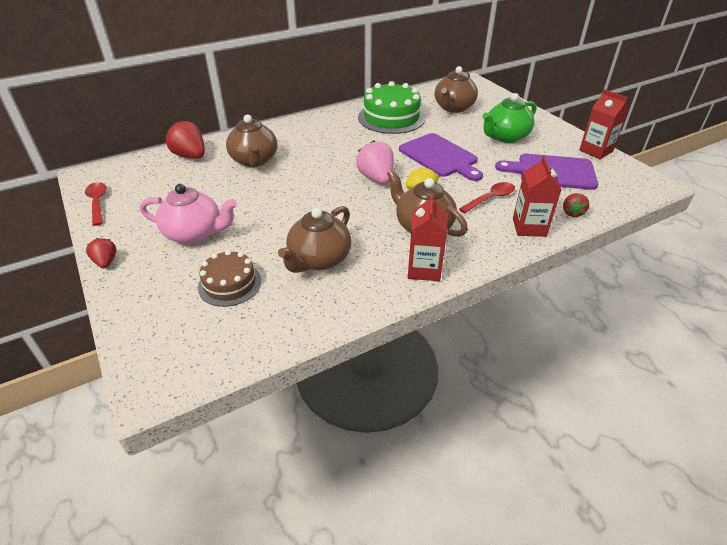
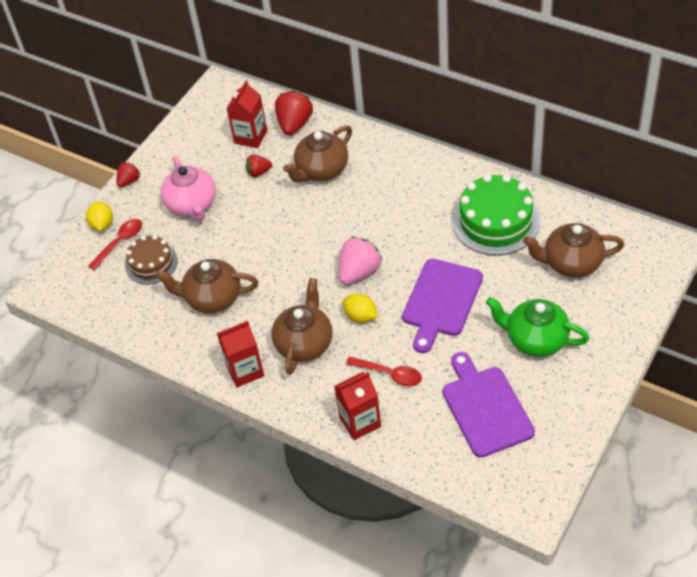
camera: 65 degrees right, 10 degrees up
red spoon [85,182,106,226] -> red spoon moved to [88,219,142,270]
red strawberry [563,193,589,217] -> red strawberry moved to [246,154,272,177]
red carton [579,89,629,159] -> red carton moved to [226,81,267,148]
none -> yellow lemon [86,201,113,231]

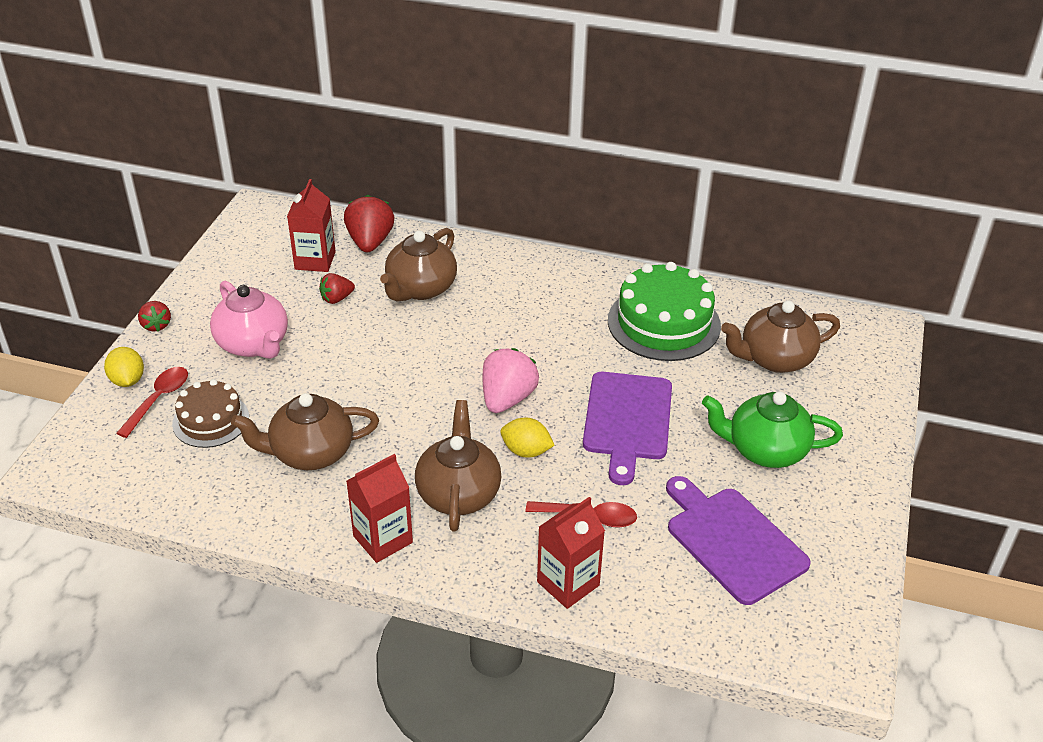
camera: 20 degrees left, 10 degrees down
red strawberry [116,162,140,187] -> red strawberry turned 135 degrees clockwise [138,301,171,332]

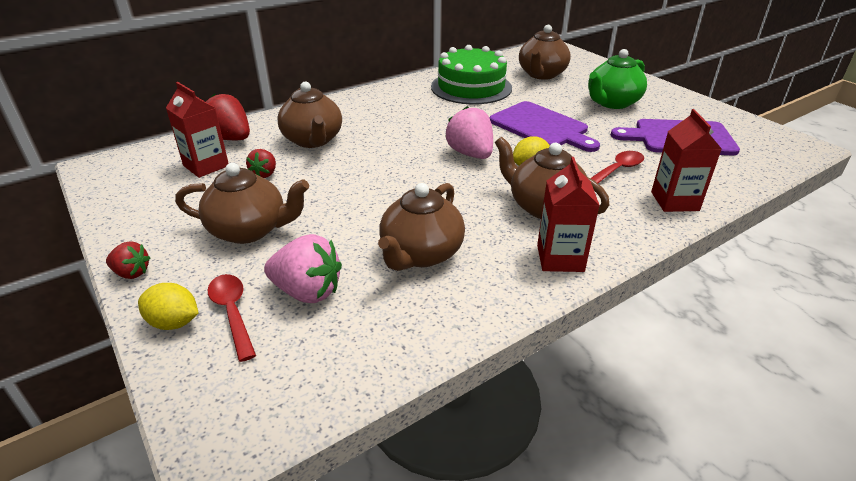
camera: 50 degrees left, 5 degrees down
brown cake [172,379,249,448] -> pink strawberry [264,234,342,303]
pink teapot [210,281,288,359] -> brown teapot [175,163,309,244]

